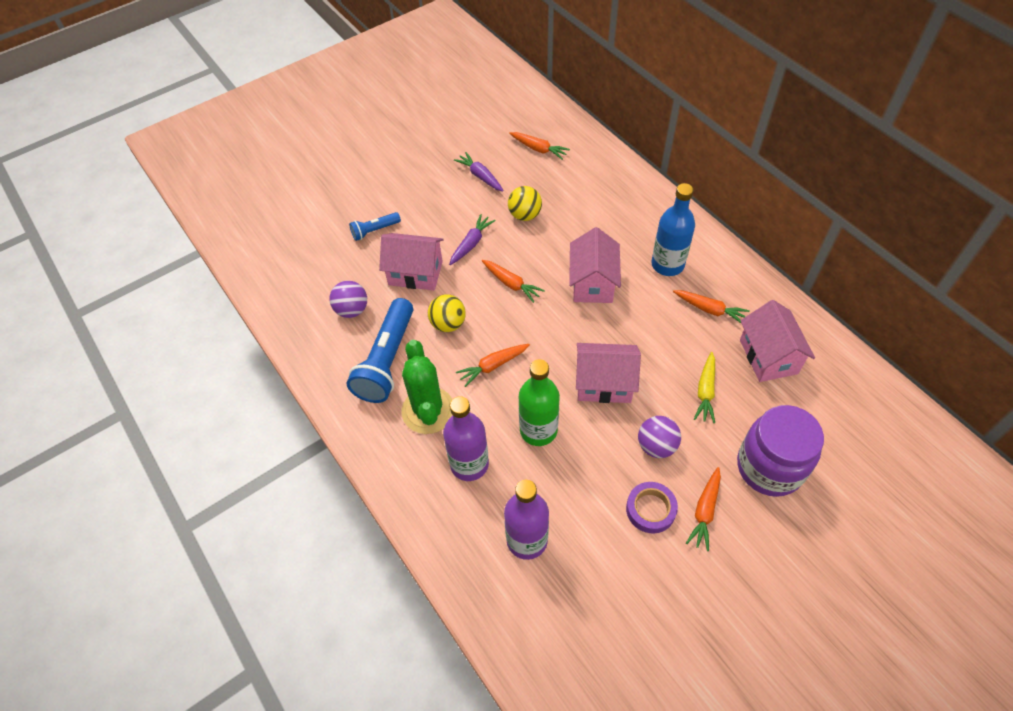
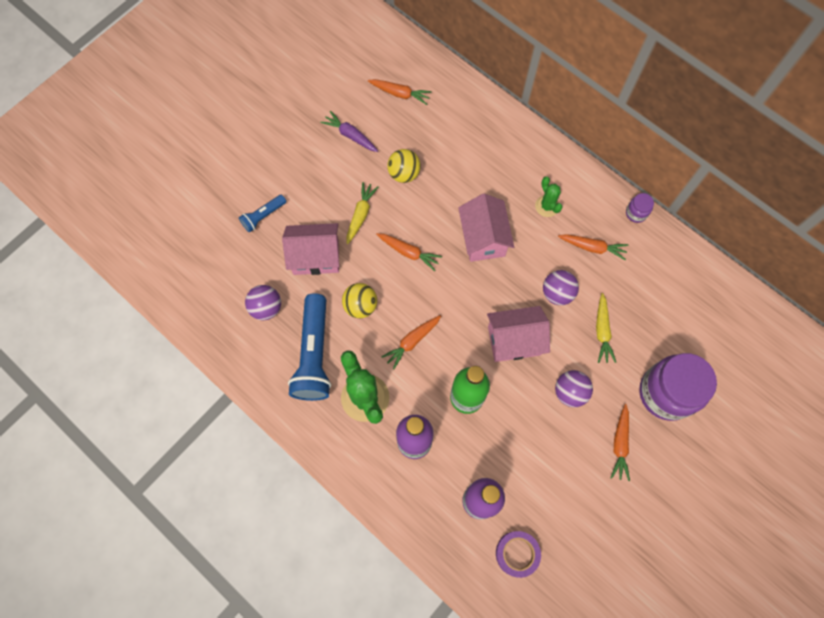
camera: 15 degrees left, 15 degrees up
purple carrot [449,214,496,265] -> yellow carrot [347,182,378,244]
purple tape [626,482,678,534] -> purple tape moved to [496,531,541,578]
blue bottle [651,183,695,276] -> green cactus [535,176,563,217]
pink house [740,300,815,382] -> none
none -> purple ball [543,270,579,305]
none -> purple jar [626,193,654,223]

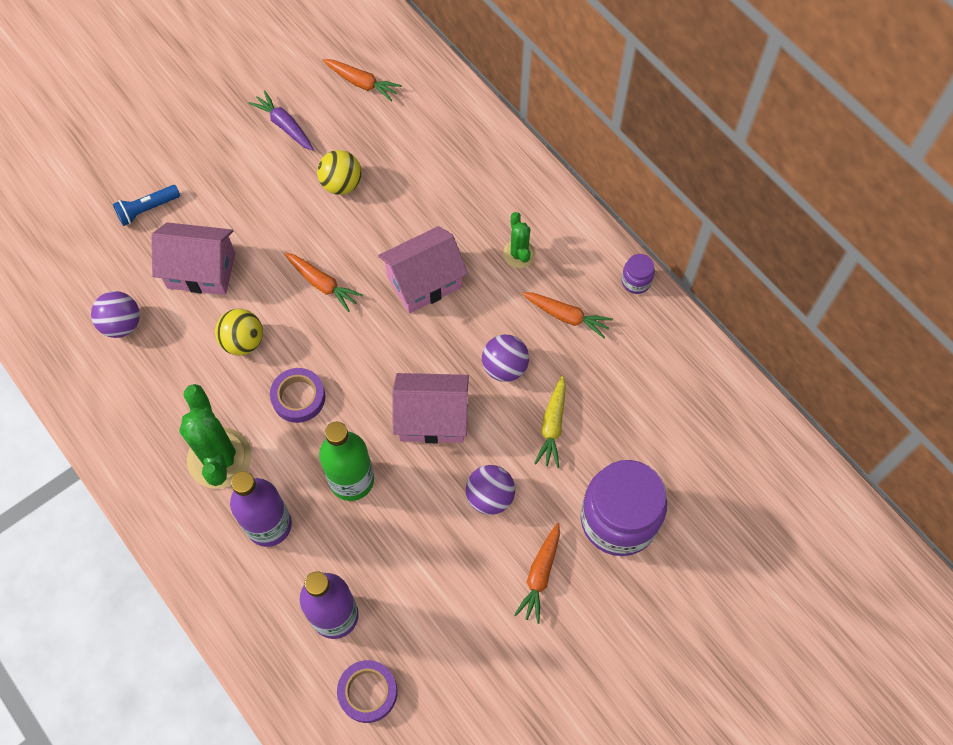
camera: 10 degrees right, 5 degrees down
blue flashlight [288,293,331,401] -> none
yellow carrot [347,182,378,244] -> none
orange carrot [381,315,441,370] -> purple tape [270,368,325,423]
pink house [458,194,514,262] -> pink house turned 60 degrees clockwise [378,226,468,314]

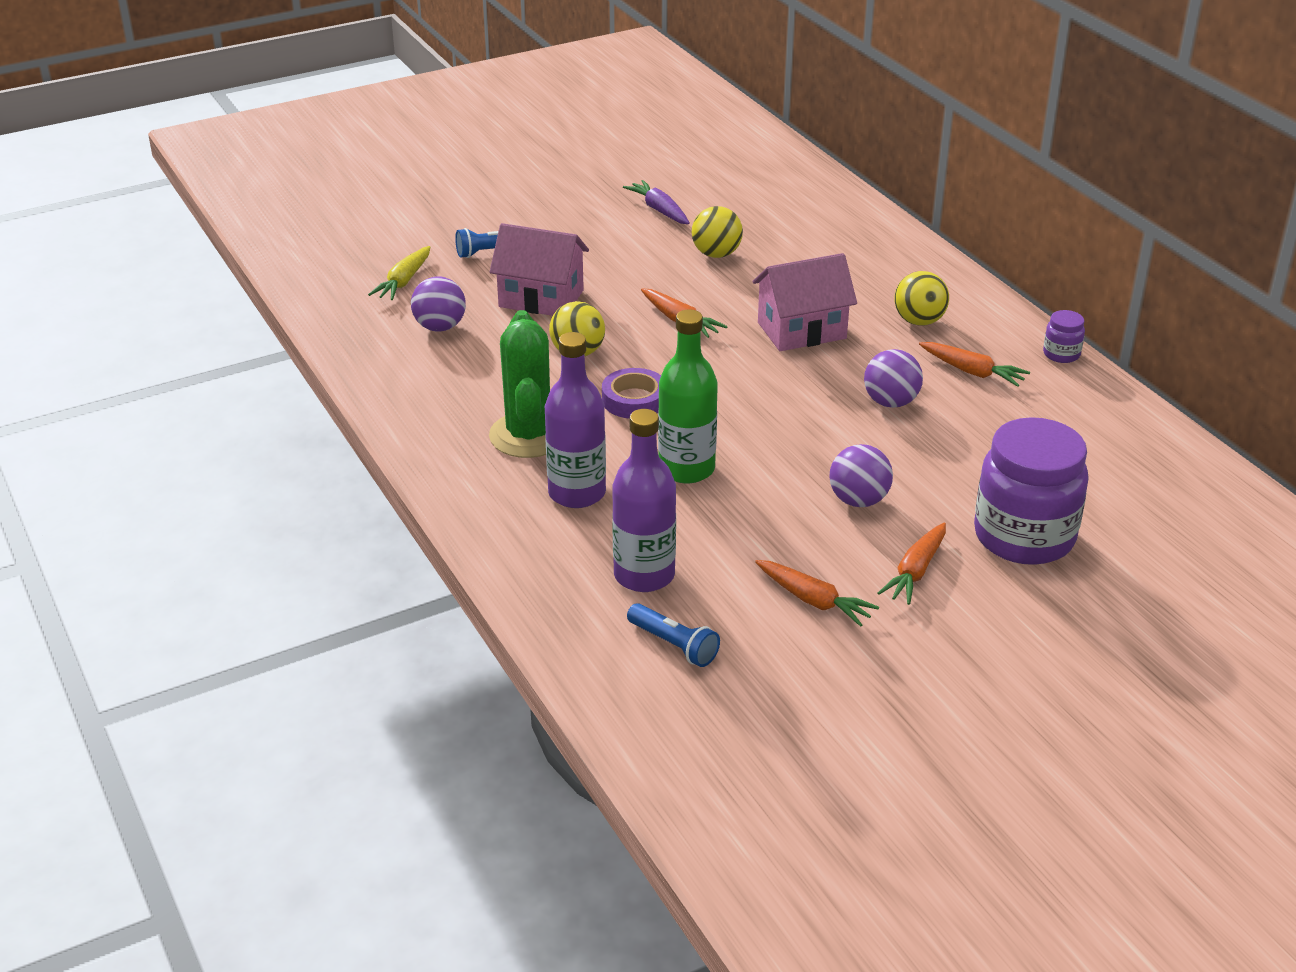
camera: 10 degrees right, 30 degrees down
orange carrot [322,59,402,102] -> orange carrot moved to [755,560,879,627]
purple tape [337,660,397,723] -> blue flashlight [627,603,720,667]
pink house [392,373,469,443] -> none
green cactus [503,212,536,268] -> yellow ball [895,271,949,326]
yellow carrot [534,375,566,468] -> yellow carrot moved to [368,246,430,300]

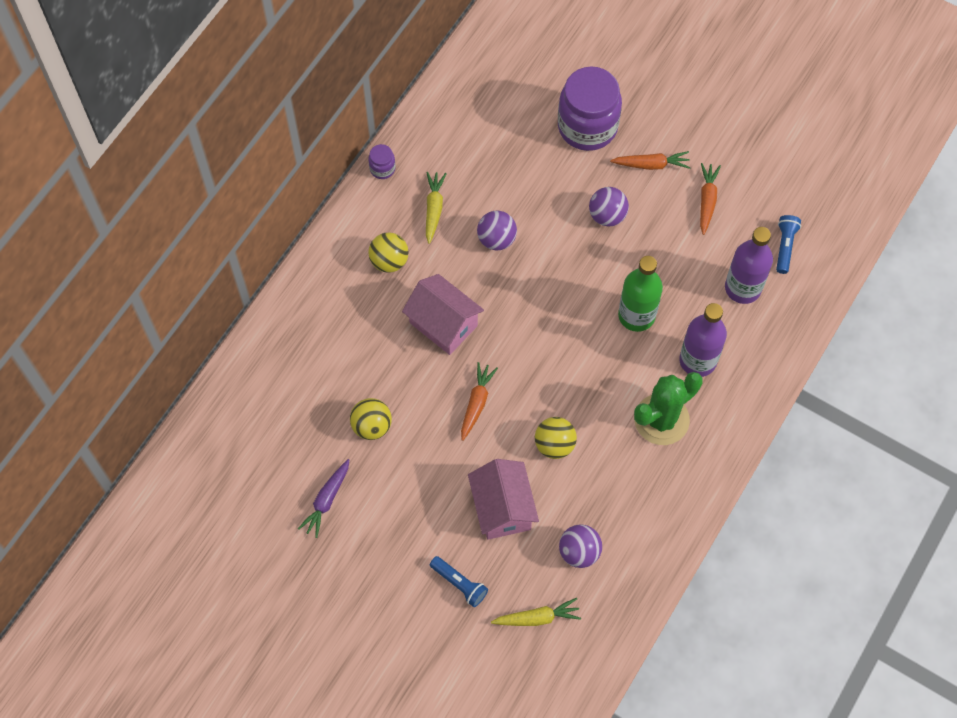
camera: 120 degrees left, 30 degrees up
purple tape [602,368,661,419] -> none
orange carrot [919,342,1030,387] -> yellow carrot [426,172,447,244]

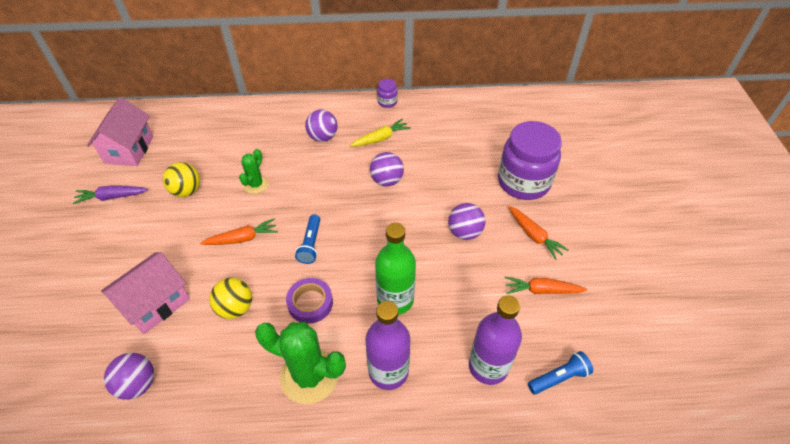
camera: 55 degrees right, 15 degrees down
yellow ball [368,232,409,273] -> purple ball [305,110,338,142]
pink house [402,274,484,355] -> pink house moved to [87,97,154,166]
blue flashlight [430,556,488,607] -> blue flashlight moved to [295,214,320,264]
yellow carrot [491,598,581,626] -> none
orange carrot [700,163,721,235] -> orange carrot turned 150 degrees counterclockwise [505,277,587,294]
none -> green cactus [239,149,269,194]
none -> purple tape [286,278,333,324]

